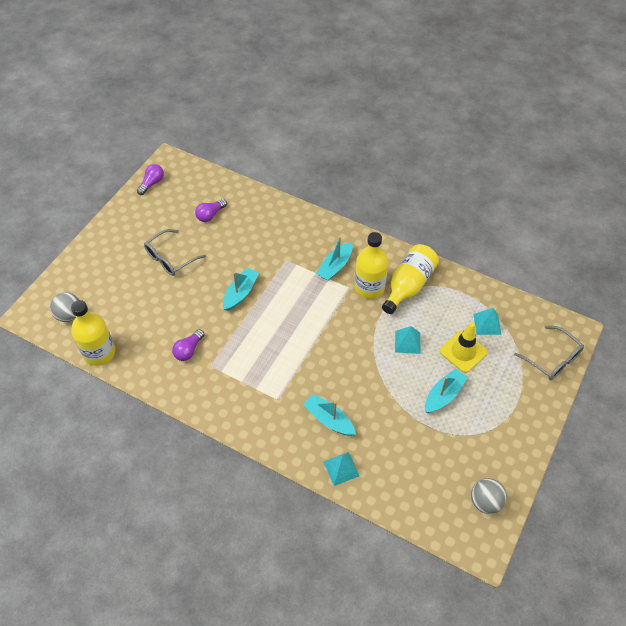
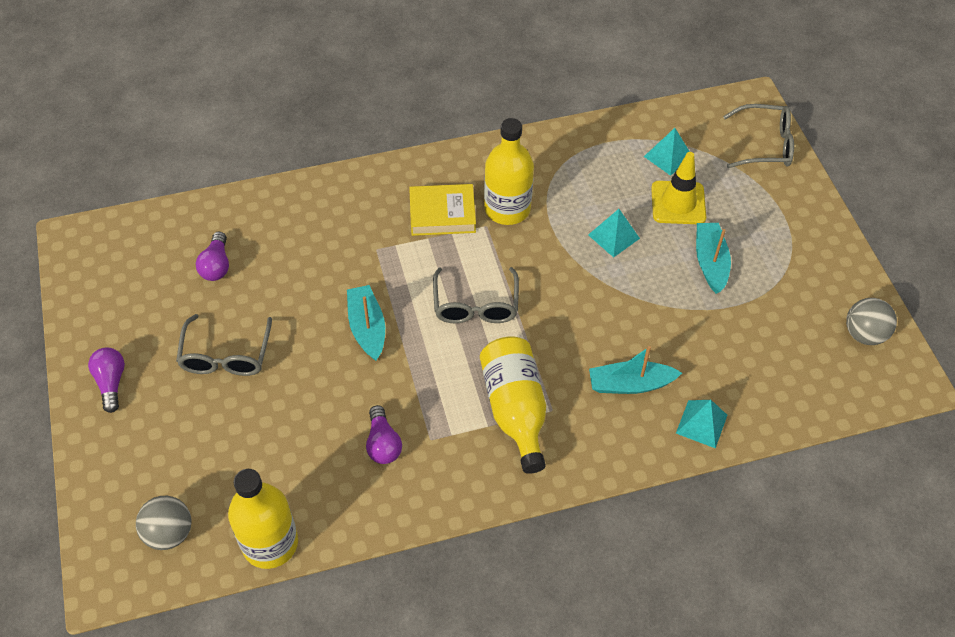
camera: 45 degrees left, 0 degrees up
purple light bulb [137,164,164,195] -> purple light bulb moved to [88,348,125,413]
turquoise boat [316,237,353,281] -> yellow book [409,184,476,236]
yellow bottle [382,244,439,314] -> yellow bottle moved to [480,336,546,474]
none -> grey glasses [433,267,519,323]

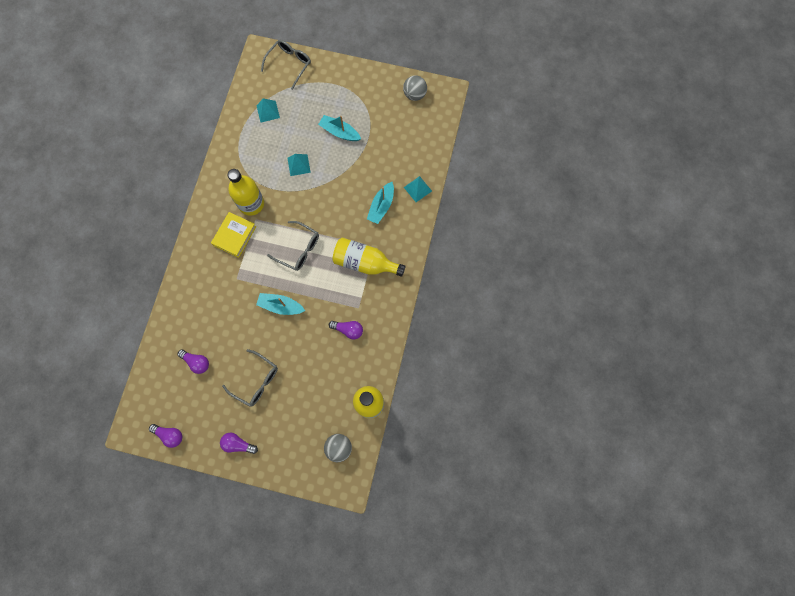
camera: 60 degrees left, 20 degrees up
yellow traffic cone [651,152,706,224] -> none
none -> purple light bulb [149,424,182,448]

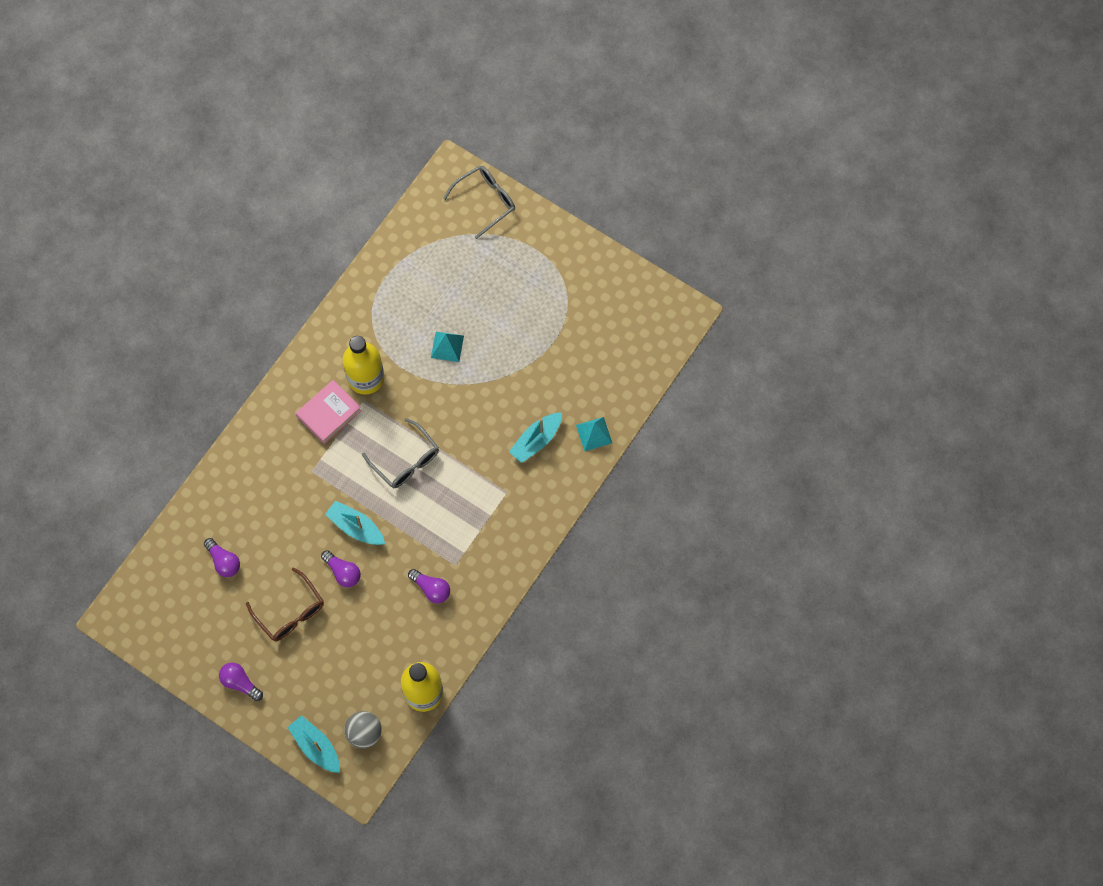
camera: 20 degrees right, 5 degrees down
purple light bulb [149,424,182,448] -> purple light bulb moved to [321,550,361,587]
yellow book [211,212,256,258] -> pink book [296,380,362,444]
grey glasses [222,349,278,407] -> brown glasses [246,567,324,641]
turquoise pyramid [256,99,280,123] -> none
turquoise boat [318,115,361,141] -> turquoise boat moved to [287,715,340,773]
yellow bottle [332,238,406,277] -> none
grey ball [403,75,427,101] -> none

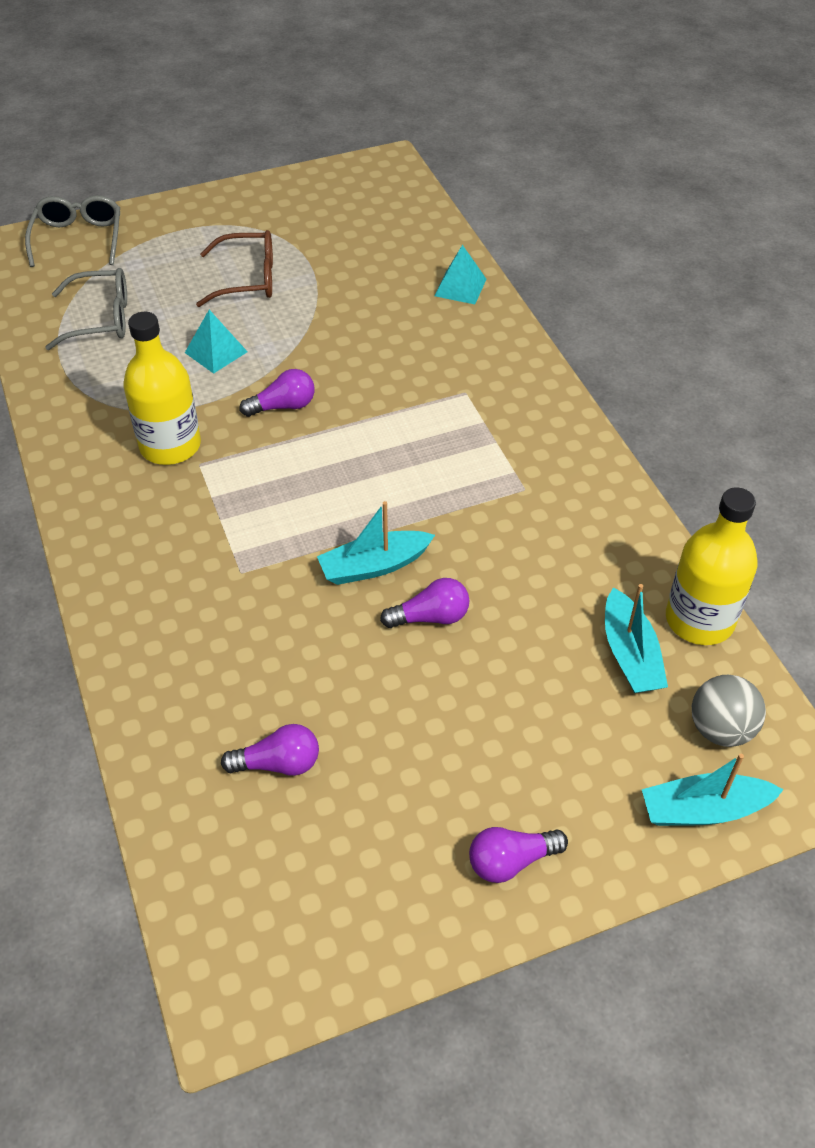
camera: 55 degrees left, 20 degrees down
brown glasses [246,567,324,641] -> brown glasses moved to [196,230,273,307]
pink book [296,380,362,444] -> none
grey glasses [362,418,439,488] -> grey glasses moved to [45,268,127,350]
purple light bulb [408,569,450,604] -> purple light bulb moved to [240,369,315,417]
turquoise boat [509,413,562,463] -> turquoise boat moved to [605,584,668,693]

